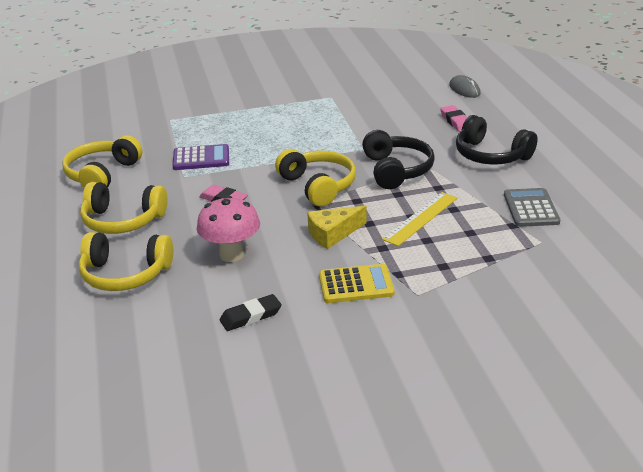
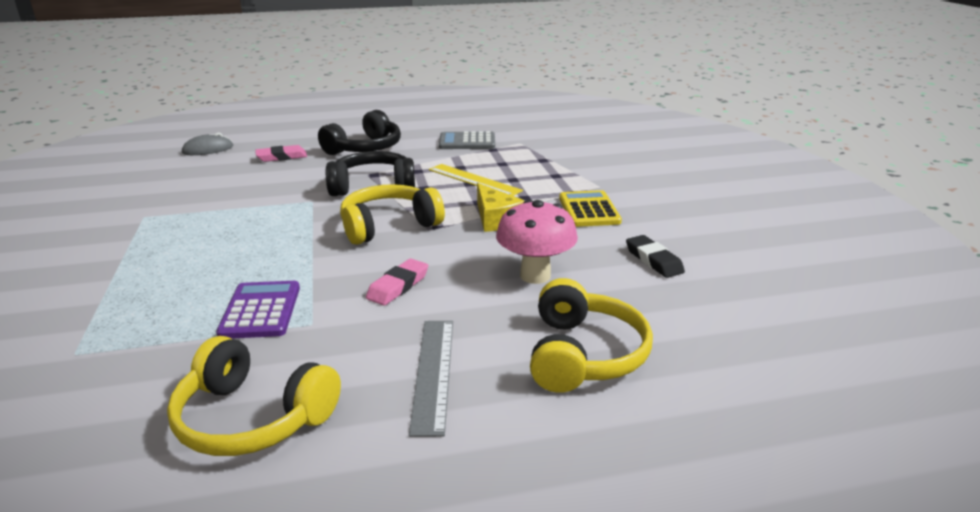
camera: 90 degrees left, 5 degrees down
yellow headphones [80,182,168,234] -> grey ruler [409,321,453,437]

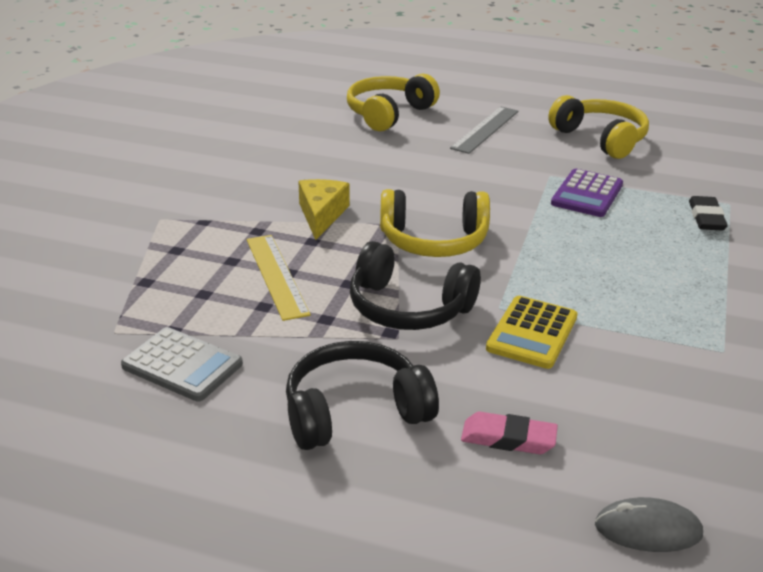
camera: 150 degrees left, 5 degrees up
pink eraser [366,259,428,306] -> none
pink mushroom [496,200,578,284] -> none
yellow calculator [559,190,622,227] -> yellow calculator moved to [486,296,578,369]
black eraser [626,235,685,278] -> black eraser moved to [689,196,728,231]

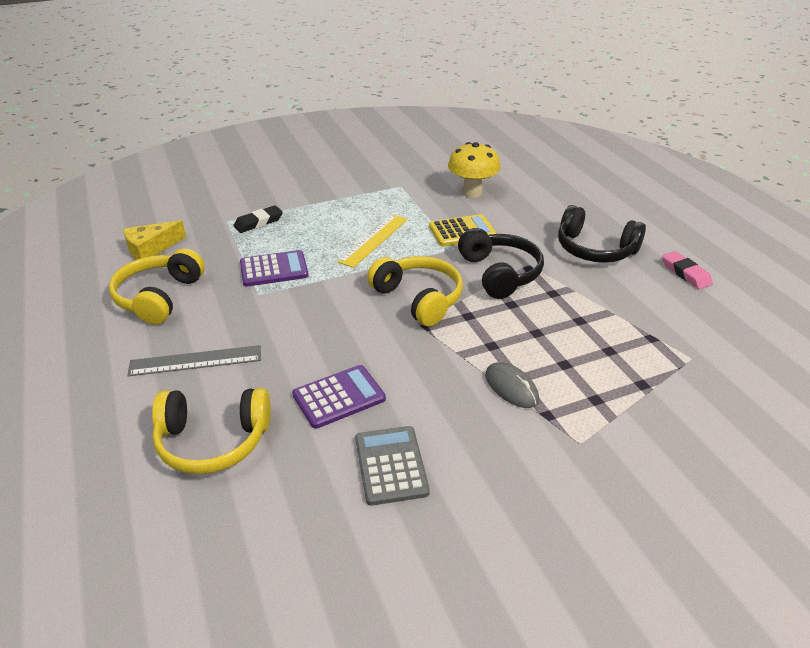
camera: 130 degrees left, 5 degrees up
grey calculator [121,327,243,402] -> grey calculator moved to [355,426,430,506]
yellow ruler [247,235,311,321] -> yellow ruler moved to [338,214,408,268]
yellow cheese [299,179,350,240] -> yellow cheese moved to [123,220,186,260]
pink eraser [461,412,558,454] -> pink eraser moved to [662,251,713,289]
grey mouse [595,497,703,552] -> grey mouse moved to [485,362,539,408]
none -> purple calculator [292,365,386,429]
none -> yellow mushroom [448,142,500,198]

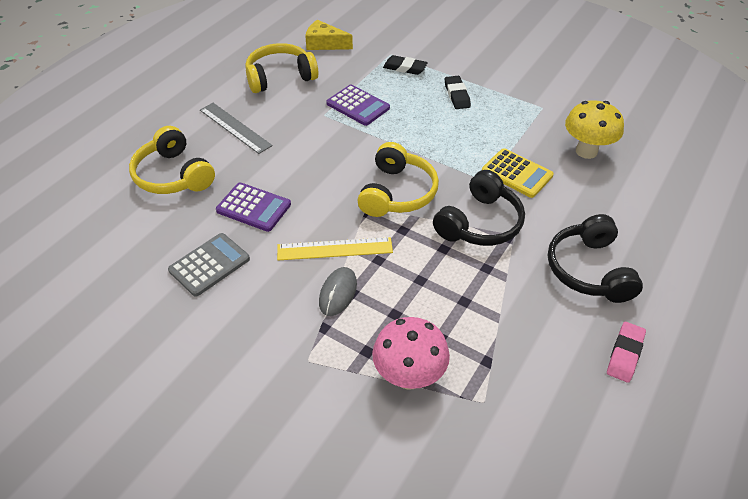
camera: 55 degrees right, 10 degrees up
yellow ruler [338,214,408,268] -> yellow ruler moved to [277,237,393,260]
none -> pink mushroom [372,317,450,390]
none -> black eraser [445,76,471,109]

